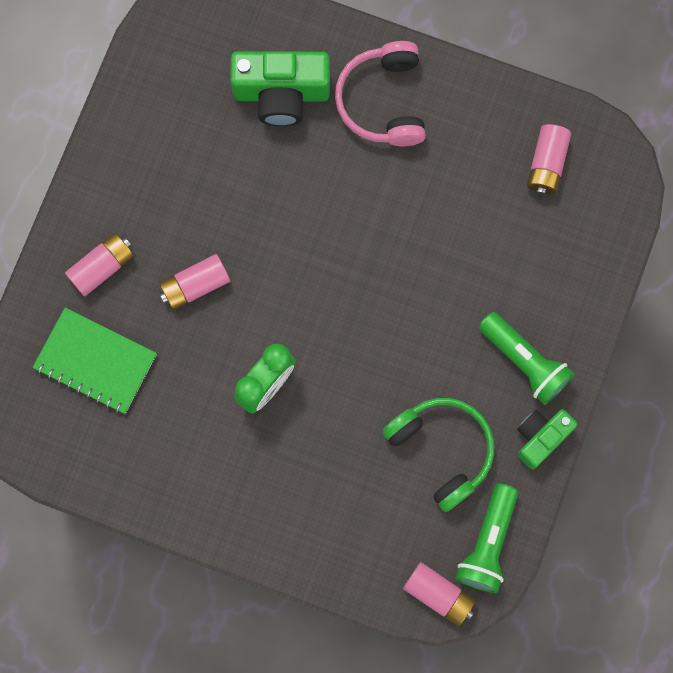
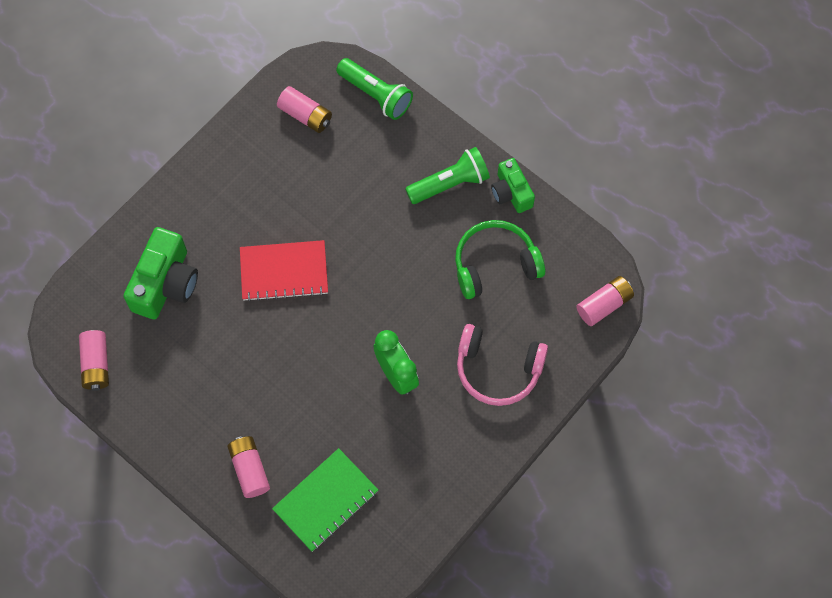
camera: 70 degrees left, 10 degrees down
pink battery [159,254,230,310] -> pink battery moved to [79,330,109,391]
pink headphones [335,41,426,147] -> pink headphones moved to [457,324,548,406]
green flashlight [456,483,518,593] -> green flashlight moved to [336,58,413,120]
none -> red notebook [240,240,328,302]

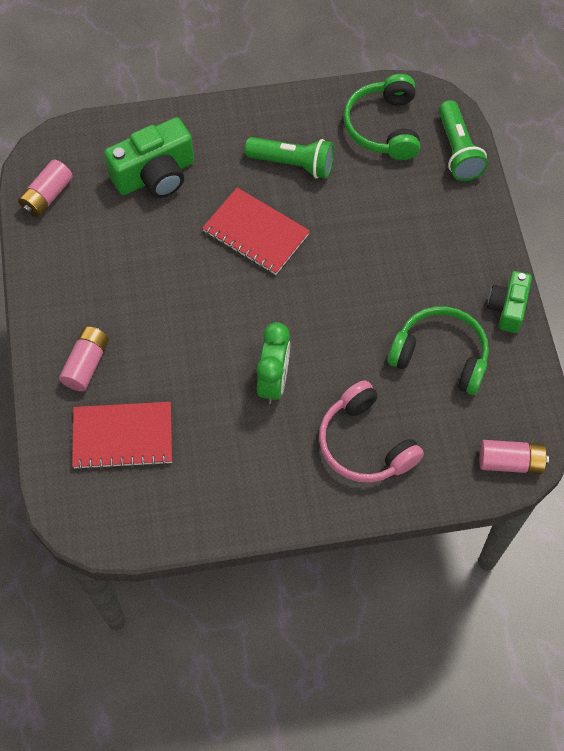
camera: 40 degrees right, 5 degrees down
green notebook [272,448,378,552] -> red notebook [72,402,172,470]
pink battery [277,86,332,133] -> green headphones [343,74,420,160]
green flashlight [405,147,490,204] -> green flashlight moved to [245,137,334,179]

